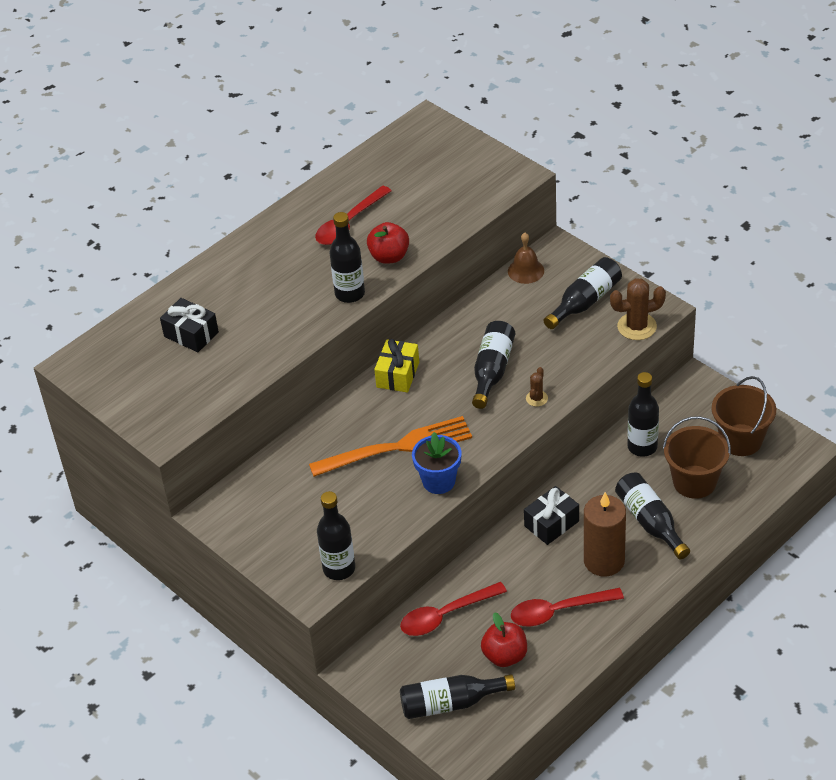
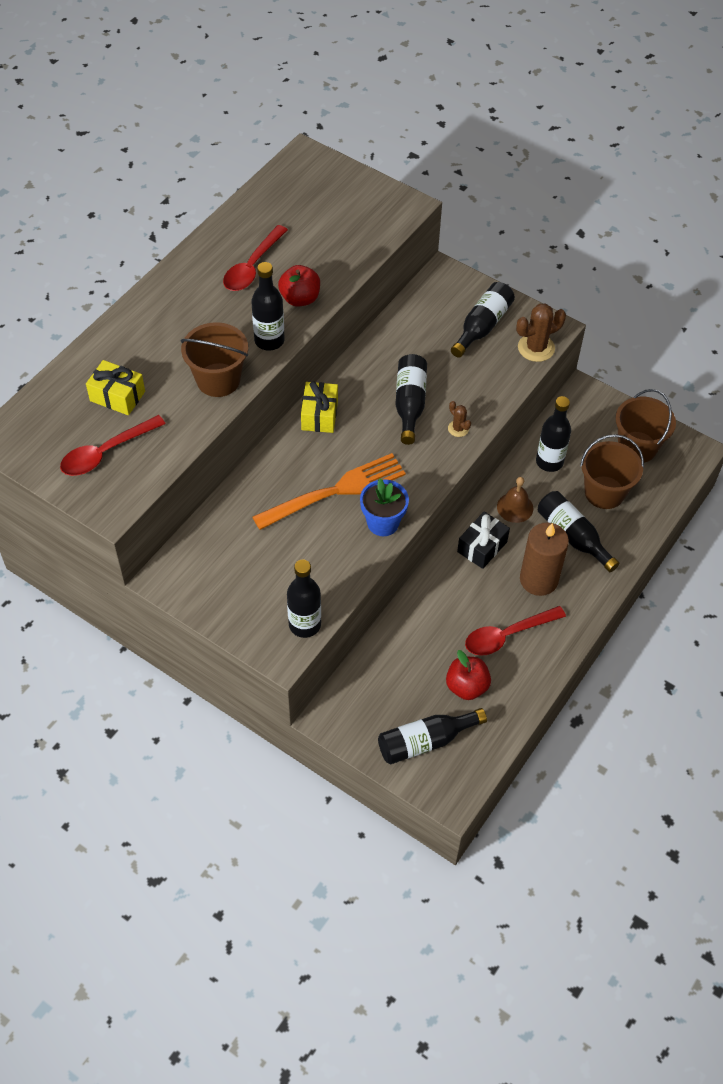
camera: 15 degrees left, 10 degrees up
black gift [160,298,219,352] -> yellow gift [86,360,145,415]
red spoon [400,582,507,636] -> red spoon moved to [60,415,166,476]
brown bell [508,233,544,284] -> brown bell moved to [497,477,533,523]
brown cactus [526,367,548,407] -> brown cactus turned 45 degrees counterclockwise [448,401,471,437]
none -> brown bucket [180,322,248,397]

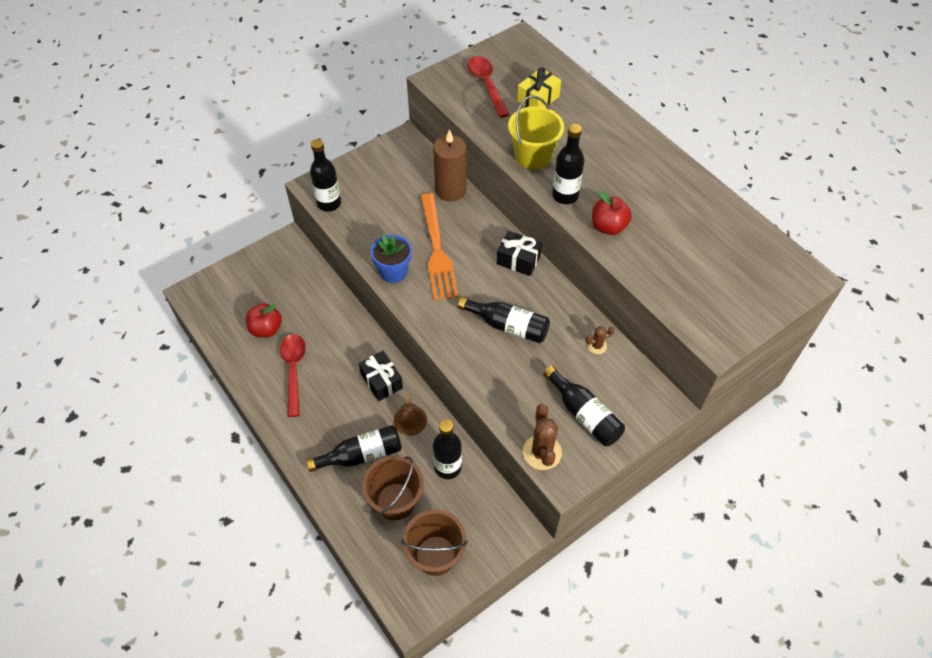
camera: 110 degrees right, 0 degrees up
brown bucket [180,322,248,397] -> yellow bucket [508,95,564,170]
red spoon [223,225,288,291] -> none
yellow gift [301,382,338,433] -> black gift [497,231,542,276]
black bottle [378,708,487,764] -> none
brown cactus [448,401,471,437] -> brown cactus moved to [586,326,614,354]
brown candle [520,522,569,596] -> brown candle moved to [433,129,466,202]

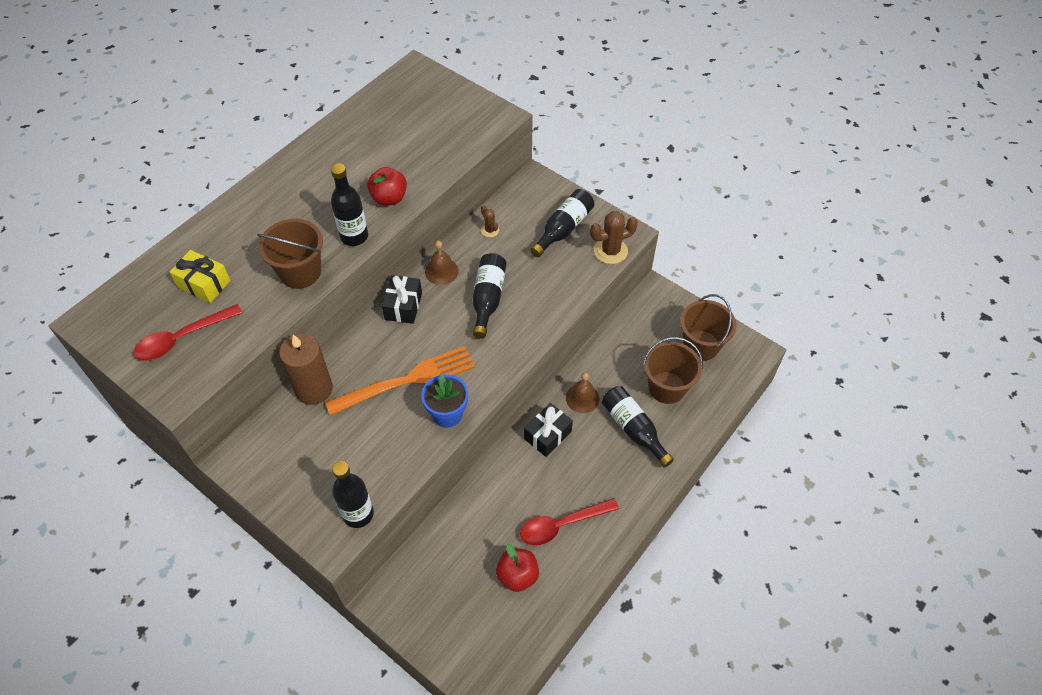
camera: 105 degrees left, 0 degrees up
black bottle [433,419,462,479] -> none
yellow bucket [508,95,564,170] -> brown bucket [257,219,323,289]
none -> brown bell [425,241,459,285]

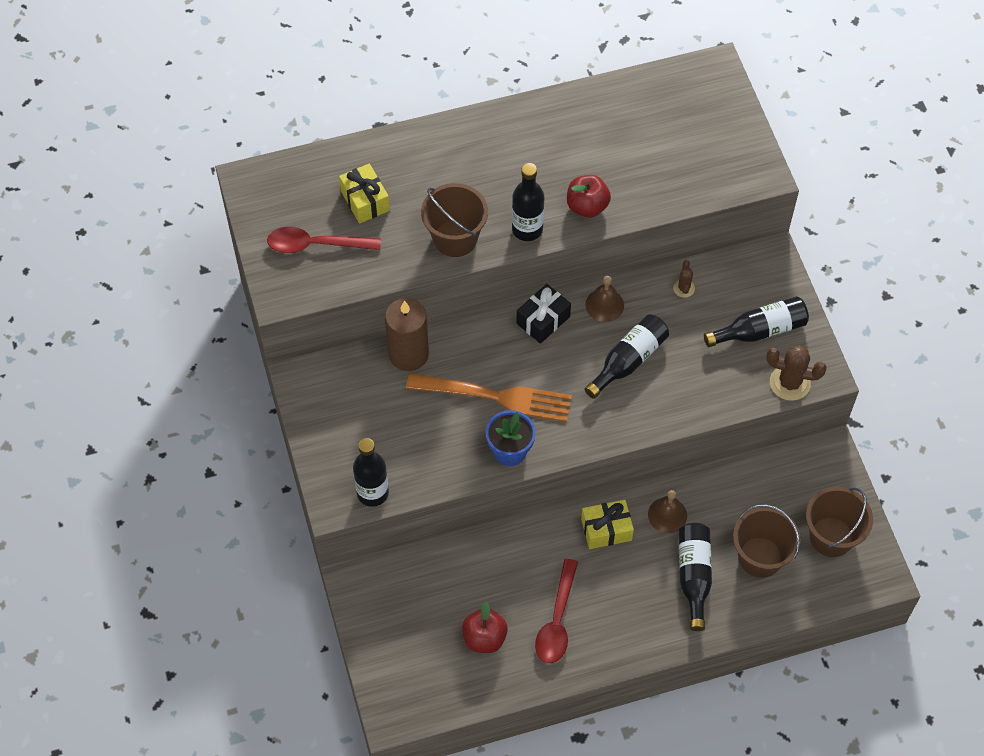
camera: 35 degrees right, 5 degrees up
red spoon [520,498,619,545] -> red spoon turned 90 degrees counterclockwise [535,559,578,663]
black gift [524,403,573,457] -> yellow gift [581,500,634,549]

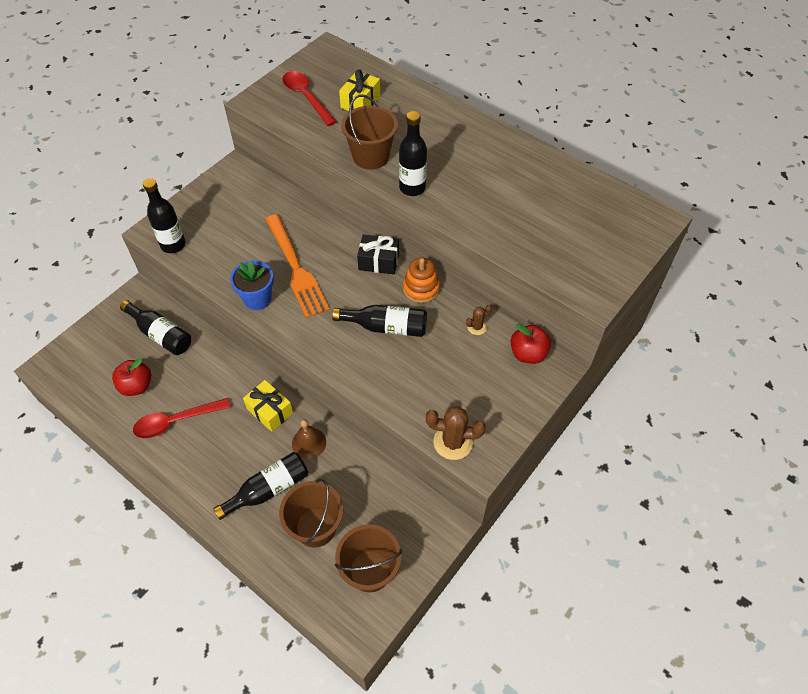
camera: 55 degrees right, 5 degrees down
brown candle [385,298,429,371] -> none
red apple [567,175,611,218] -> red apple moved to [511,324,551,364]
brown bell [585,276,624,322] -> orange stacking toy [403,257,440,303]
black bottle [704,296,809,347] -> black bottle moved to [120,300,191,355]
brown cactus [766,345,827,401] -> brown cactus turned 60 degrees counterclockwise [426,406,486,460]

